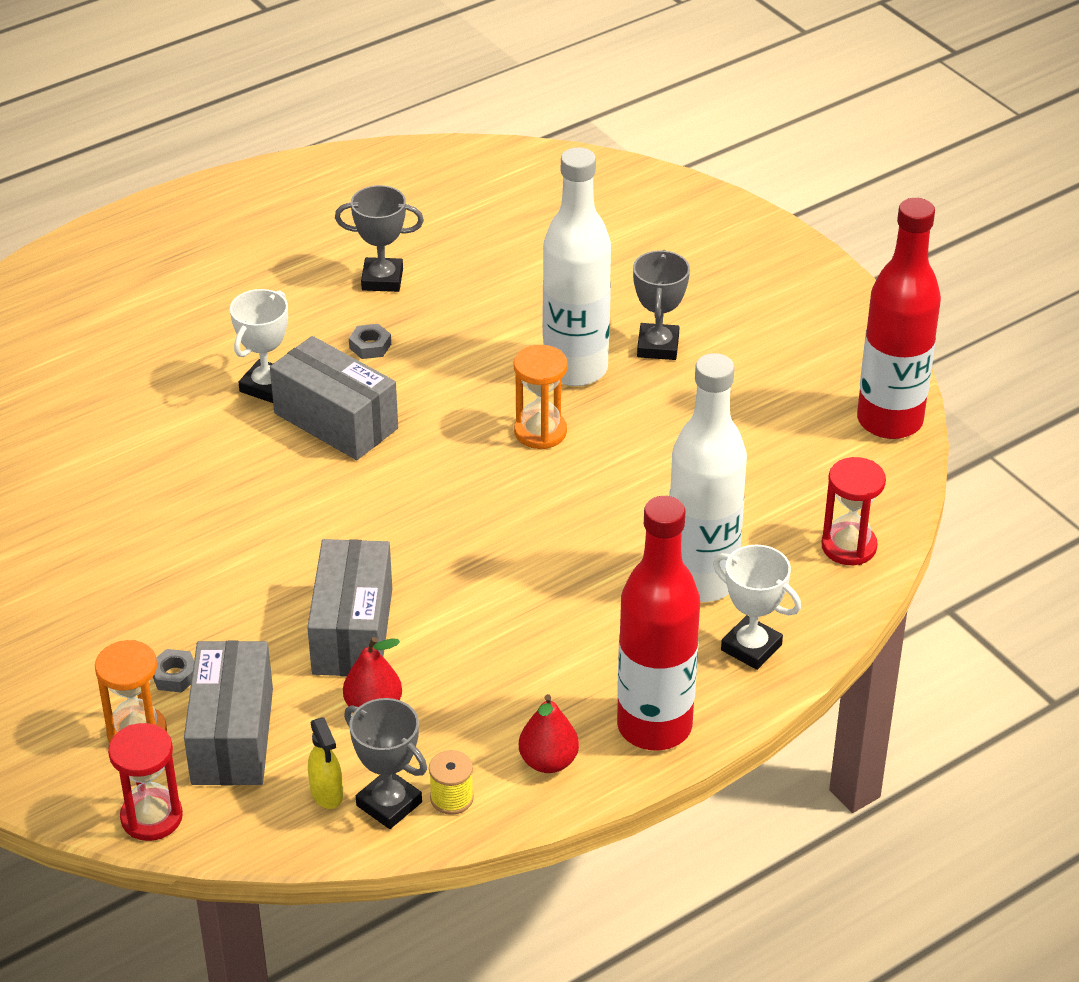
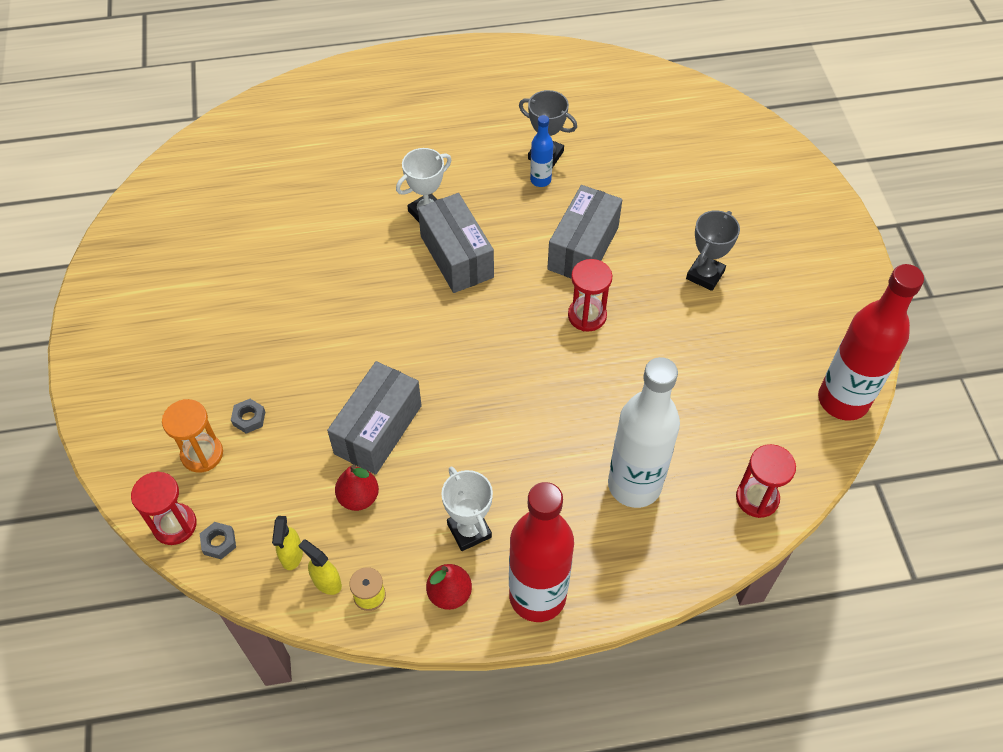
camera: 25 degrees right, 15 degrees up
grey box [184,641,273,785] -> grey box moved to [547,185,622,278]
grey trophy [344,698,427,829] -> yellow spray bottle [298,539,342,595]
grey nut [349,324,391,359] -> grey nut moved to [200,522,236,559]
orange hourglass [514,345,568,449] -> red hourglass [568,259,612,332]
white bottle [543,147,611,386] -> none
white trophy [713,545,801,670] -> white trophy moved to [441,466,493,551]
none -> blue bottle [530,115,553,187]

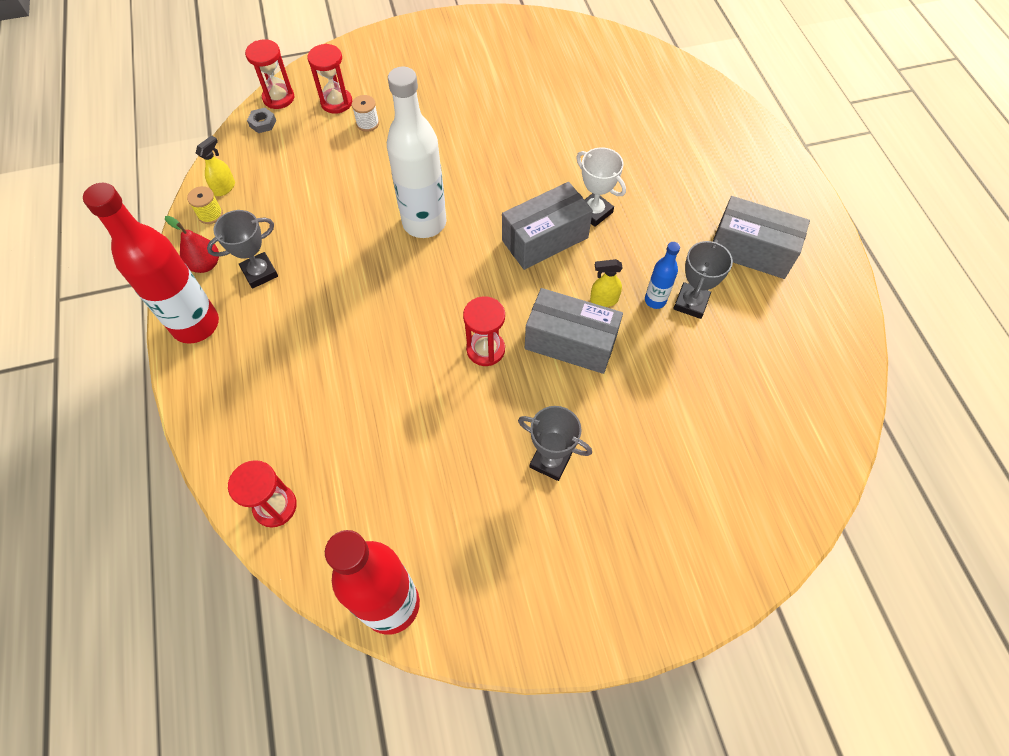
camera: 85 degrees right, 5 degrees up
orange hourglass [162,399,223,473] -> red hourglass [307,44,352,114]
grey nut [231,399,265,434] -> white spool [352,95,379,132]
yellow spray bottle [272,516,303,570] -> yellow spray bottle moved to [590,259,623,307]
grey box [327,361,422,475] -> grey box moved to [713,196,810,279]
red pear [335,464,379,511] -> none
white trophy [441,466,493,551] -> grey trophy [207,210,278,289]
white bottle [608,357,680,508] -> white bottle moved to [387,67,447,238]

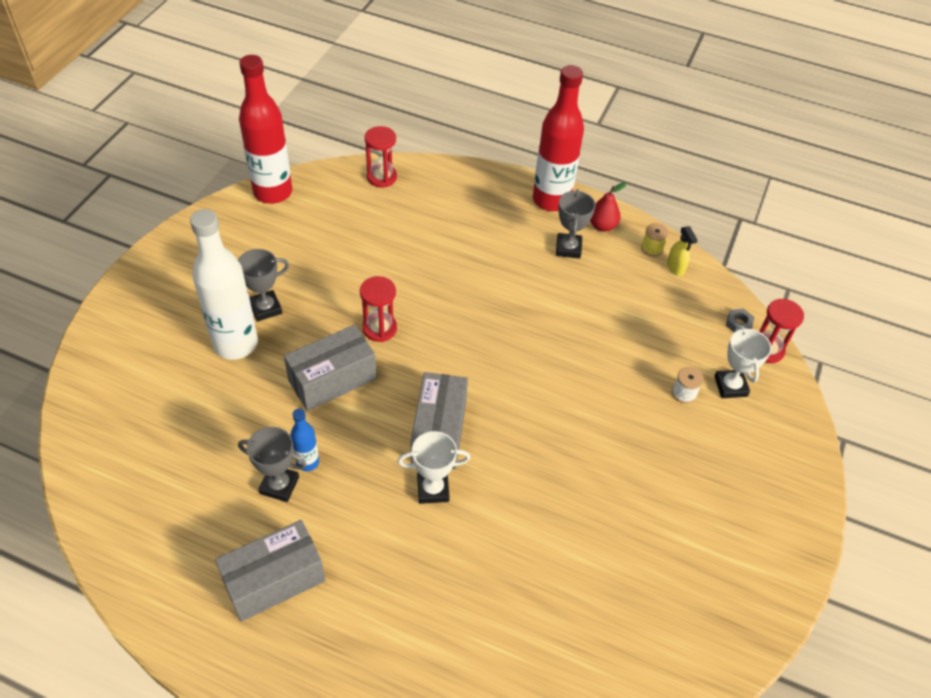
camera: 125 degrees right, 10 degrees down
red hourglass [307,44,352,114] -> white trophy [714,326,772,398]
white bottle [387,67,447,238] -> white bottle moved to [190,209,258,360]
yellow spray bottle [590,259,623,307] -> none
grey trophy [673,240,733,319] -> grey trophy turned 45 degrees counterclockwise [238,427,307,502]

